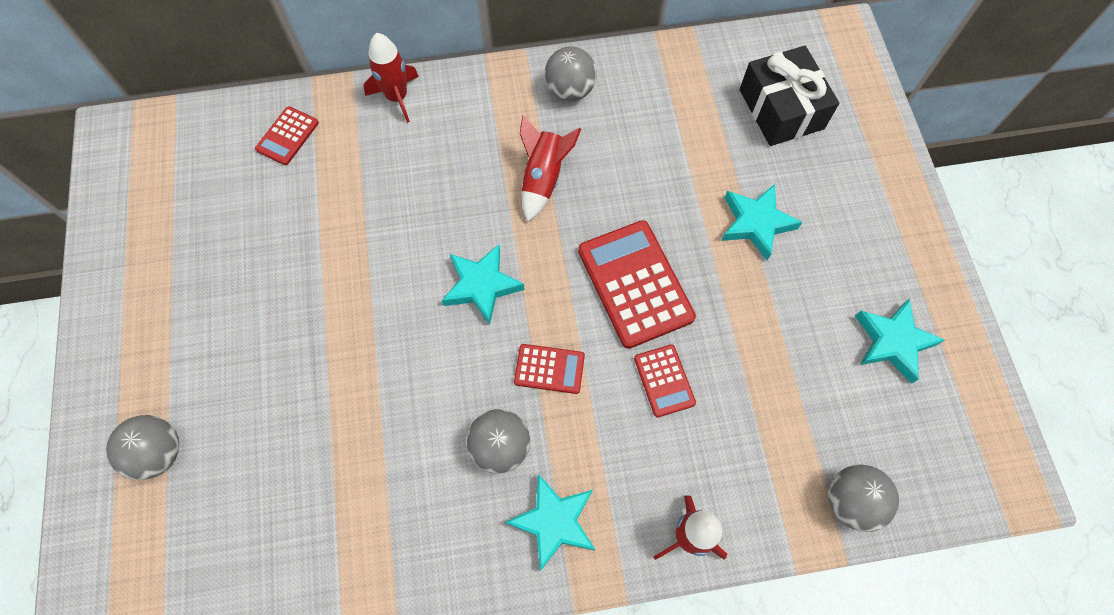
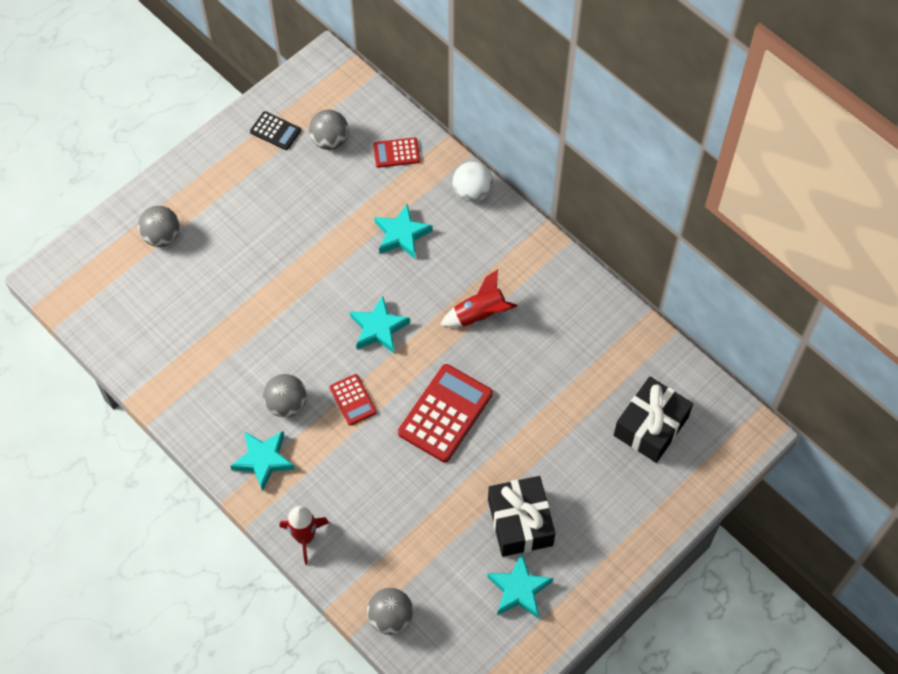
camera: 55 degrees right, 5 degrees down
red rocket [364,33,419,123] -> white ball [452,162,493,202]
grey ball [544,47,597,101] -> grey ball moved to [309,110,349,150]
red calculator [634,344,696,418] -> none
turquoise star [721,184,802,260] -> turquoise star moved to [374,204,433,259]
none -> black calculator [250,111,301,150]
none -> black gift [488,476,555,557]

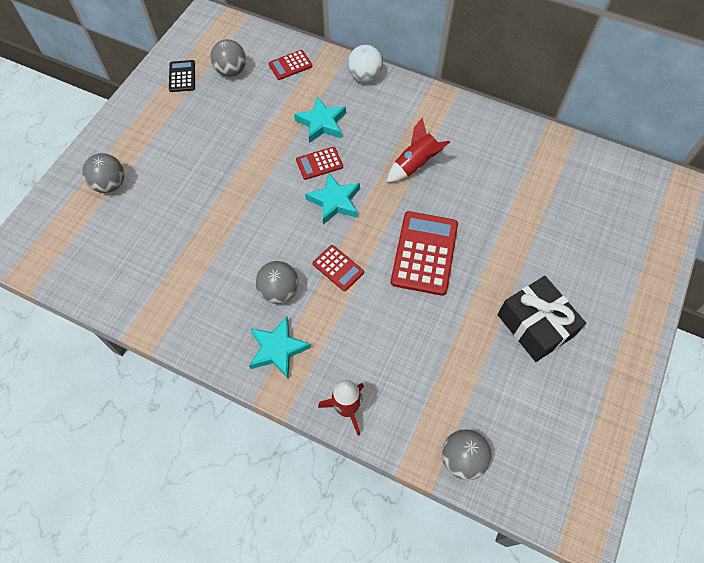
camera: 20 degrees left, 0 degrees up
black calculator [250,111,301,150] -> black calculator turned 105 degrees counterclockwise [169,60,195,92]
turquoise star [487,554,553,618] -> none
black gift [614,377,693,463] -> none
none -> red calculator [296,147,343,180]

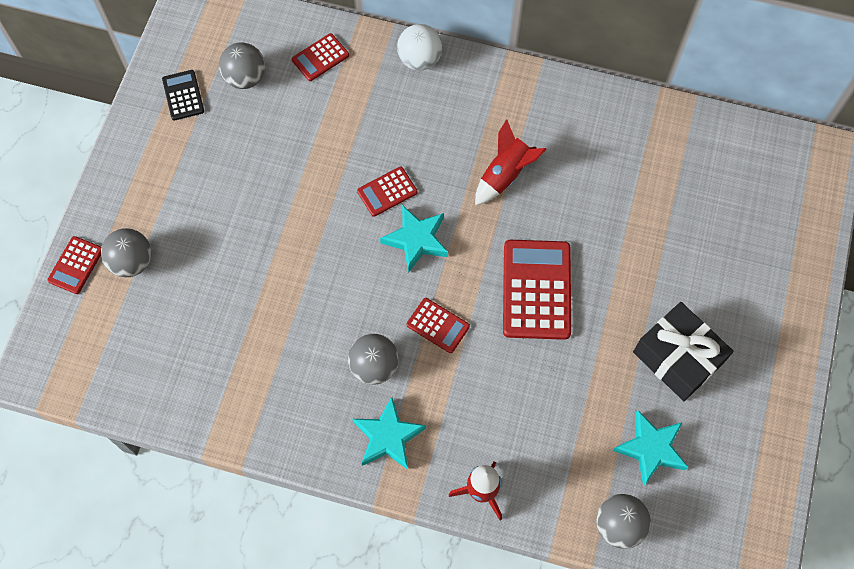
camera: 10 degrees left, 5 degrees up
turquoise star [294,97,346,143] -> turquoise star moved to [613,410,689,486]
none -> red calculator [47,236,101,294]

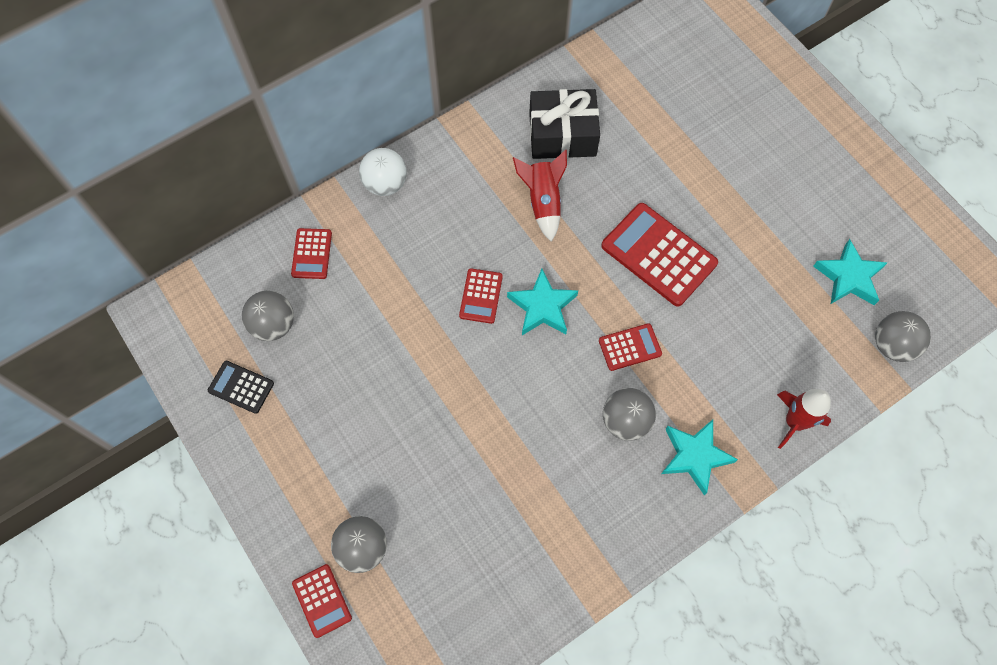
camera: 50 degrees left, 0 degrees up
black gift [633,302,734,401] -> black gift moved to [529,89,600,159]

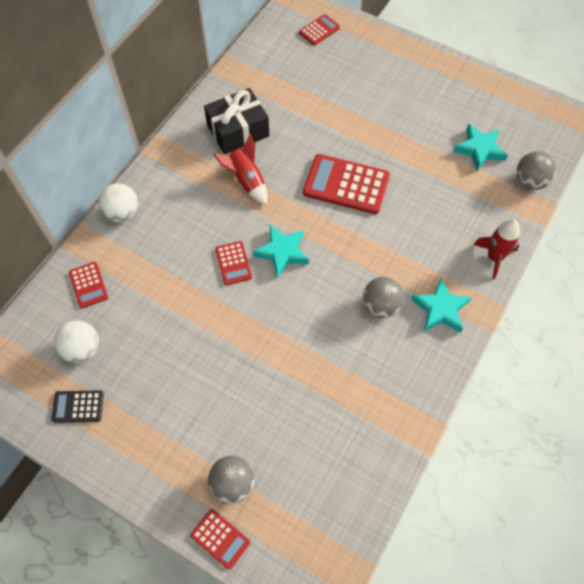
camera: 25 degrees left, 5 degrees down
grey ball [242,291,294,341] -> white ball [54,320,99,363]
red calculator [599,323,662,371] -> red calculator moved to [299,14,340,45]

